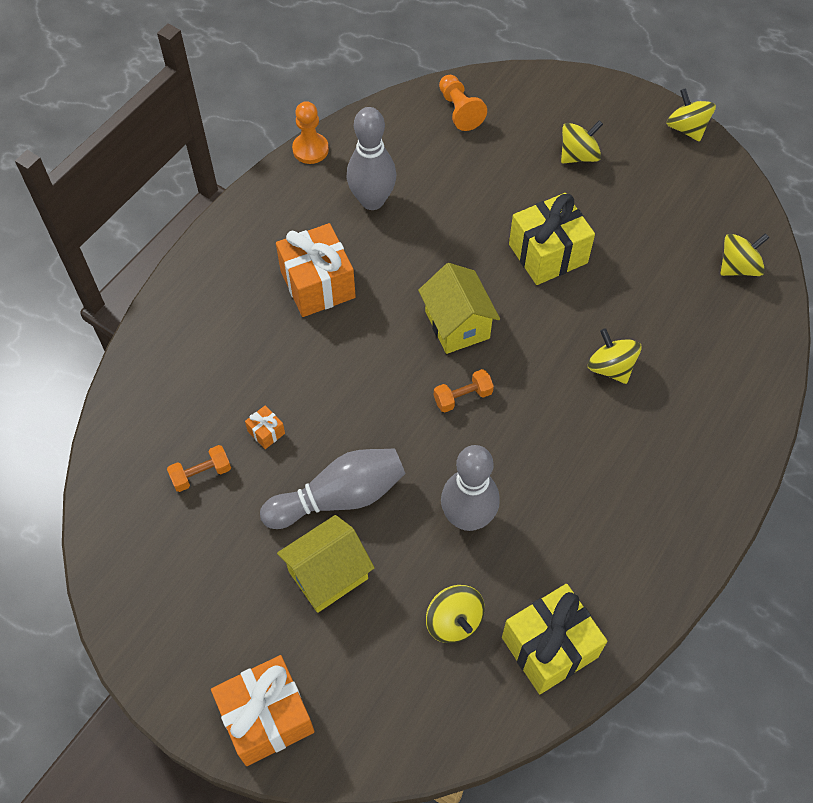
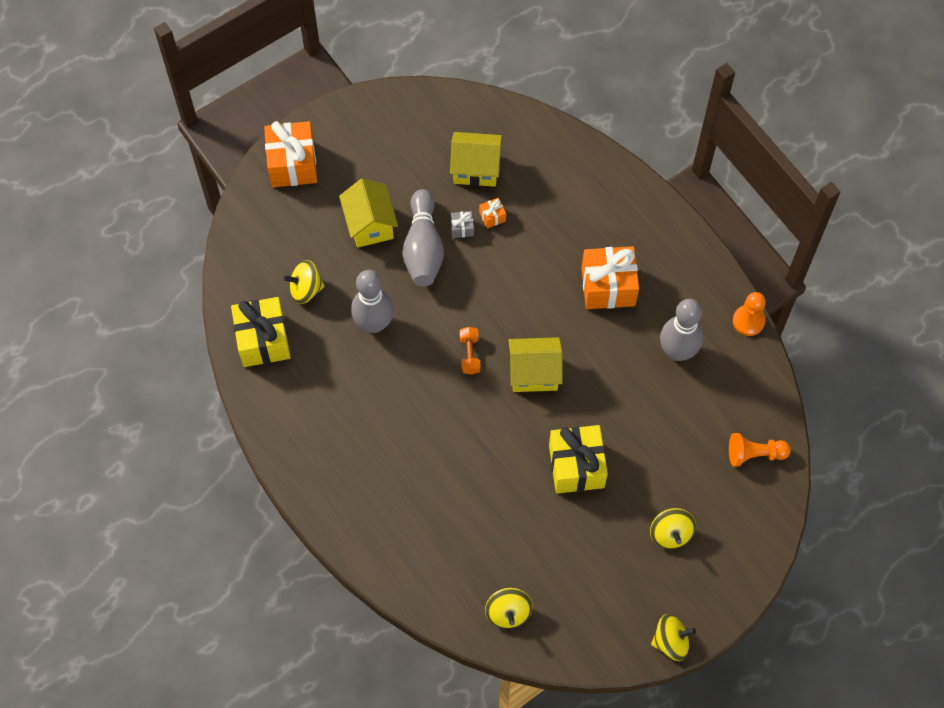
camera: 110 degrees right, 5 degrees up
orange dumbbell [167,445,231,492] -> yellow house [450,132,502,187]
yellow spinning top [588,328,641,384] -> none
none -> grey gift [451,211,474,238]

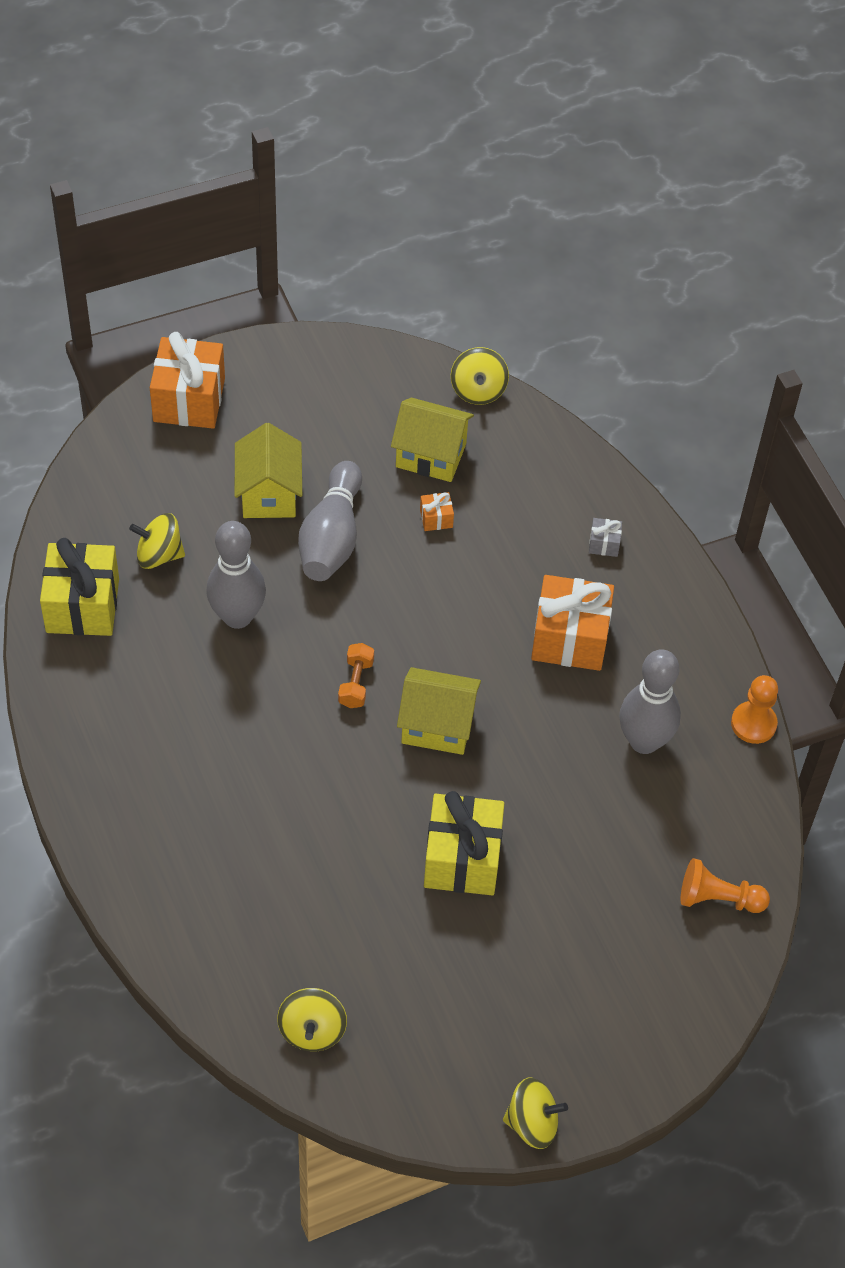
camera: 10 degrees right, 10 degrees down
grey gift [451,211,474,238] -> grey gift moved to [589,518,622,557]
yellow spinning top [650,508,696,549] -> yellow spinning top moved to [451,347,509,405]

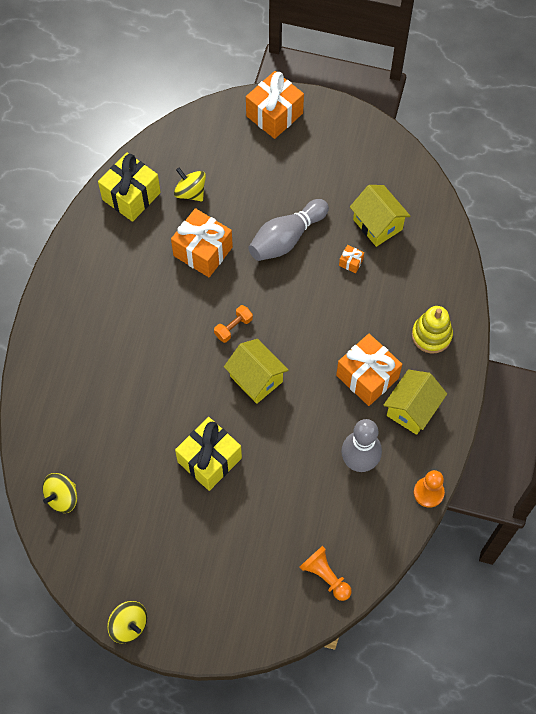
camera: 40 degrees right, 10 degrees up
grey bowling pin [206,521,266,629] -> orange gift [171,208,233,277]
yellow house [235,423,302,518] -> yellow house moved to [383,370,447,435]
yellow spinning top [451,347,509,405] -> none
grey gift [589,518,622,557] -> yellow stacking toy [412,306,453,354]

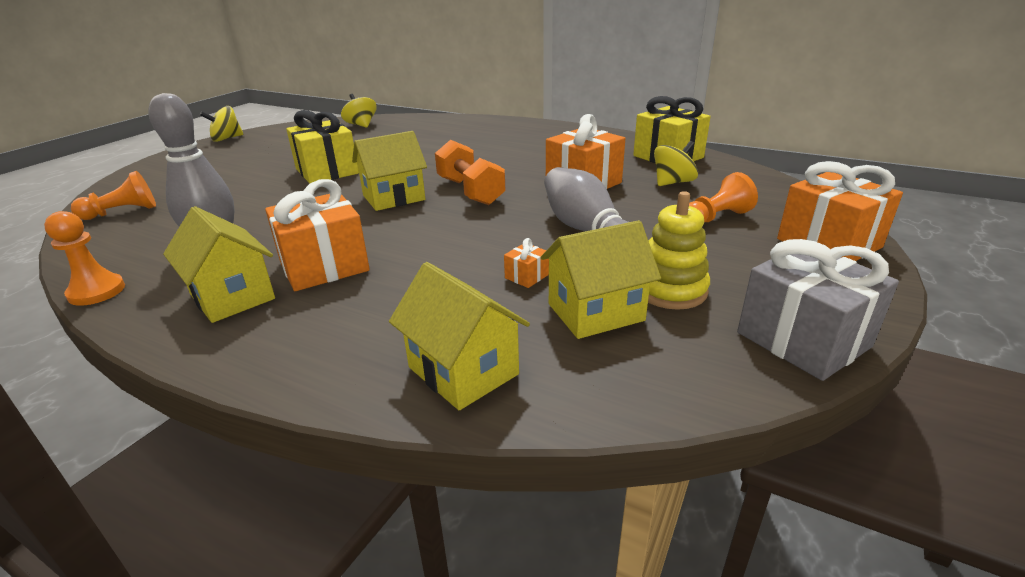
camera: 105 degrees right, 35 degrees down
orange dumbbell [214,305,253,343] -> orange dumbbell [435,140,506,205], size x1.78
yellow stacking toy [412,306,453,354] -> yellow stacking toy moved to [648,191,710,310]
none -> yellow house [389,262,530,410]
none -> orange pawn [689,172,758,223]
none -> grey gift [737,239,899,381]

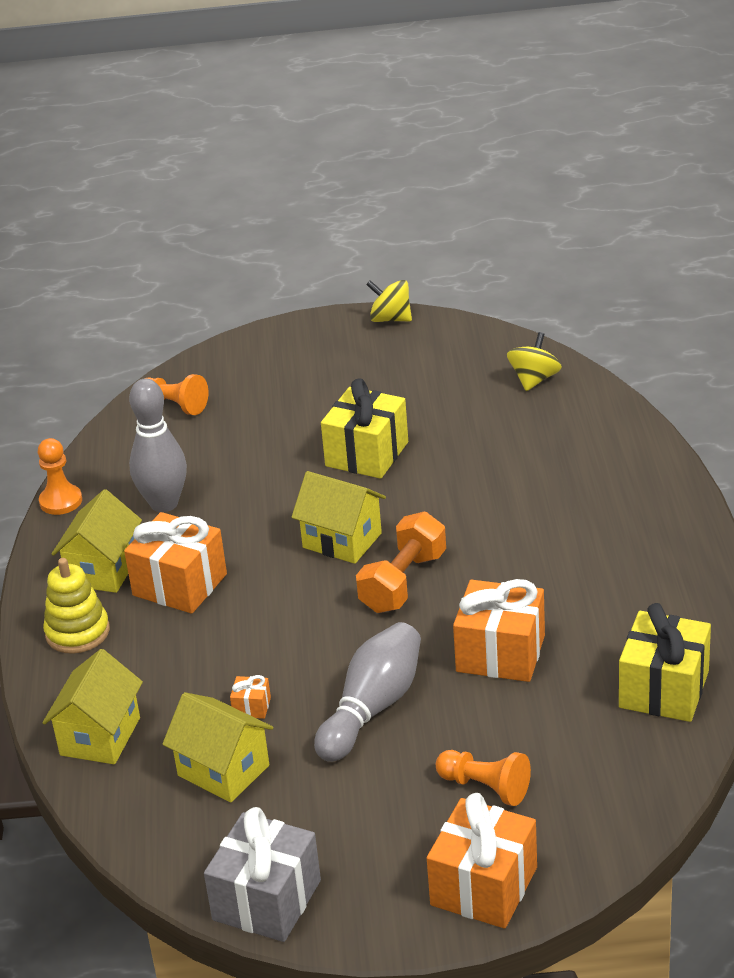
camera: 60 degrees right, 5 degrees up
yellow stacking toy [648,191,710,310] -> yellow stacking toy moved to [43,558,110,654]
yellow spinning top [654,141,698,186] -> none

